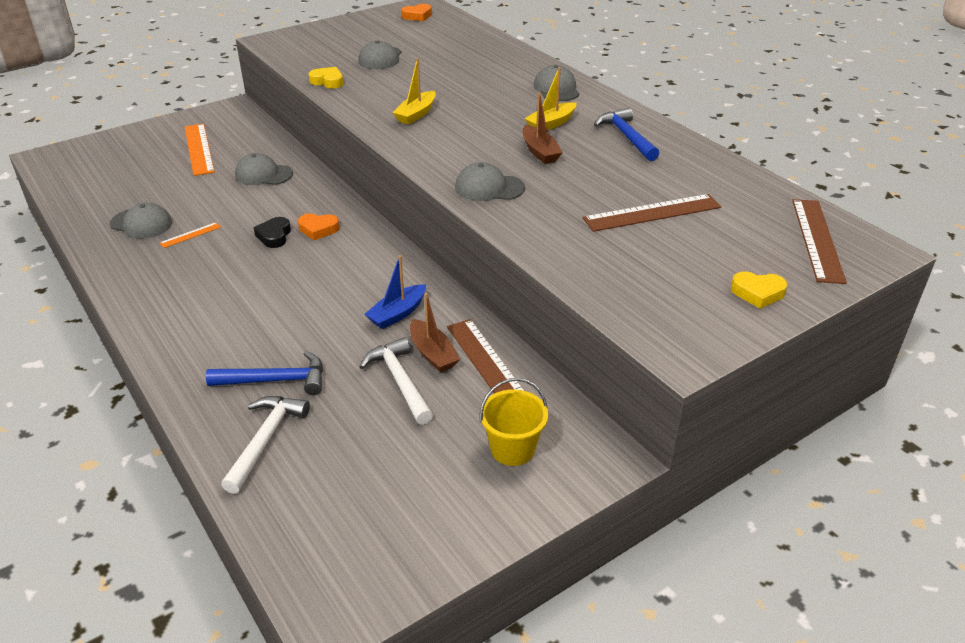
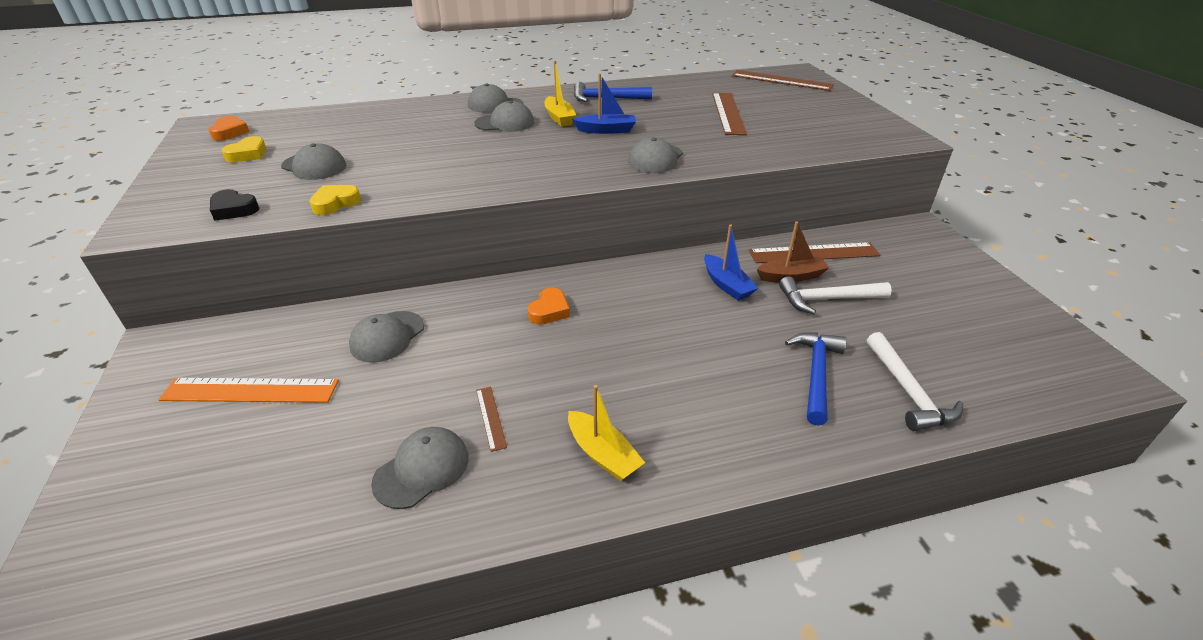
camera: 70 degrees left, 0 degrees up
orange ruler [160,222,221,248] -> brown ruler [476,387,507,452]
white hammer [221,396,310,494] -> white hammer turned 135 degrees counterclockwise [867,332,963,431]
black heart [254,217,291,248] -> black heart moved to [210,189,259,221]
yellow boat [392,58,436,125] -> yellow boat moved to [568,385,645,481]
yellow bucket [480,378,548,466] -> none
brown boat [522,92,563,164] -> blue boat [572,73,636,134]
yellow heart [731,271,787,309] -> yellow heart moved to [222,136,266,162]
none -> grey cap [474,100,534,132]

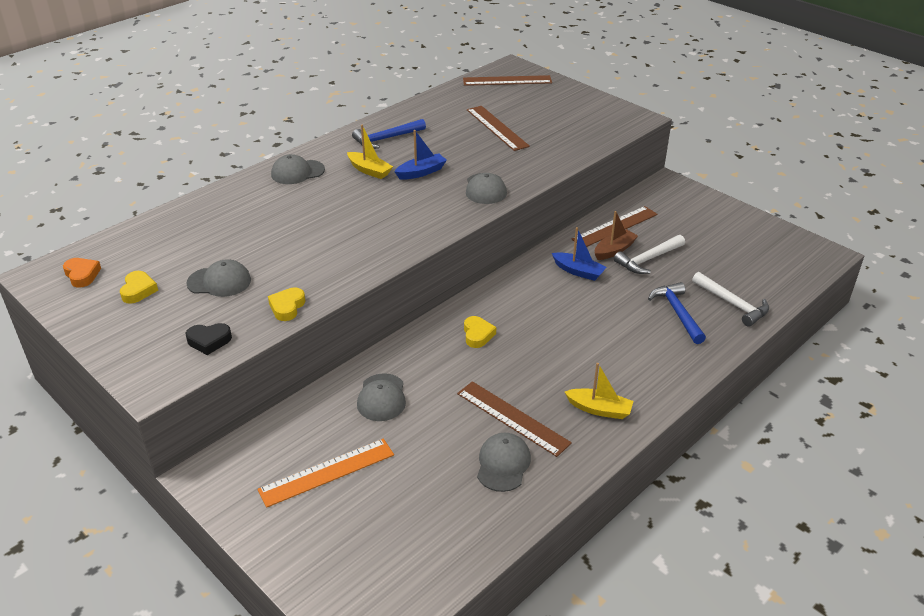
camera: 30 degrees left, 0 degrees up
grey cap [474,100,534,132] -> none
brown ruler [476,387,507,452] -> brown ruler [457,381,572,457], size x2.05
orange heart [528,287,570,325] -> yellow heart [464,316,496,348]

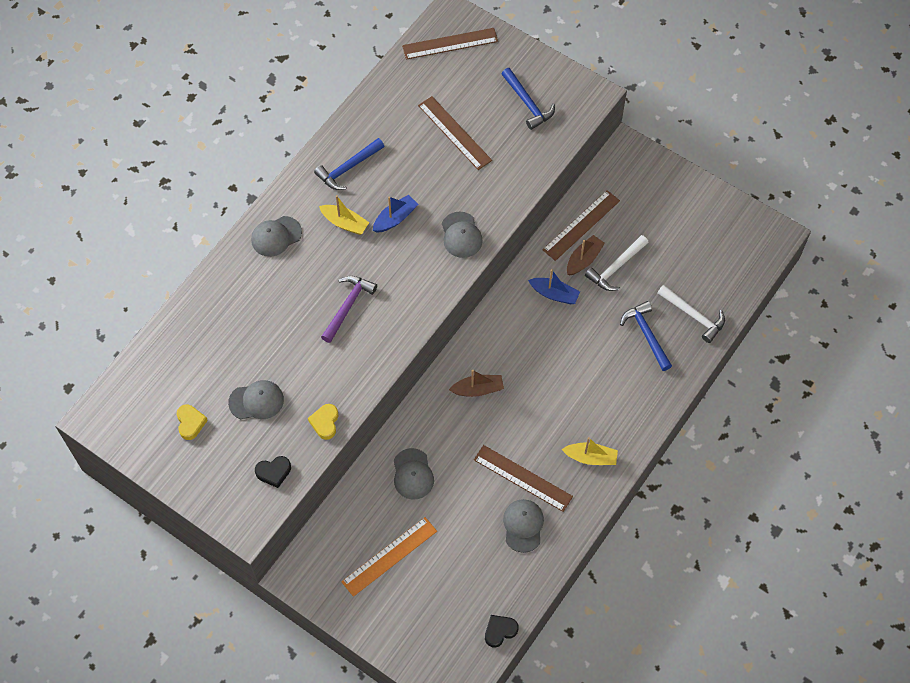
camera: 10 degrees left, 25 degrees up
orange heart [63,258,101,288] -> none
yellow heart [464,316,496,348] -> brown boat [449,370,504,397]
none -> purple hammer [321,276,377,343]
none -> black heart [485,615,518,648]
none -> blue hammer [501,68,555,130]

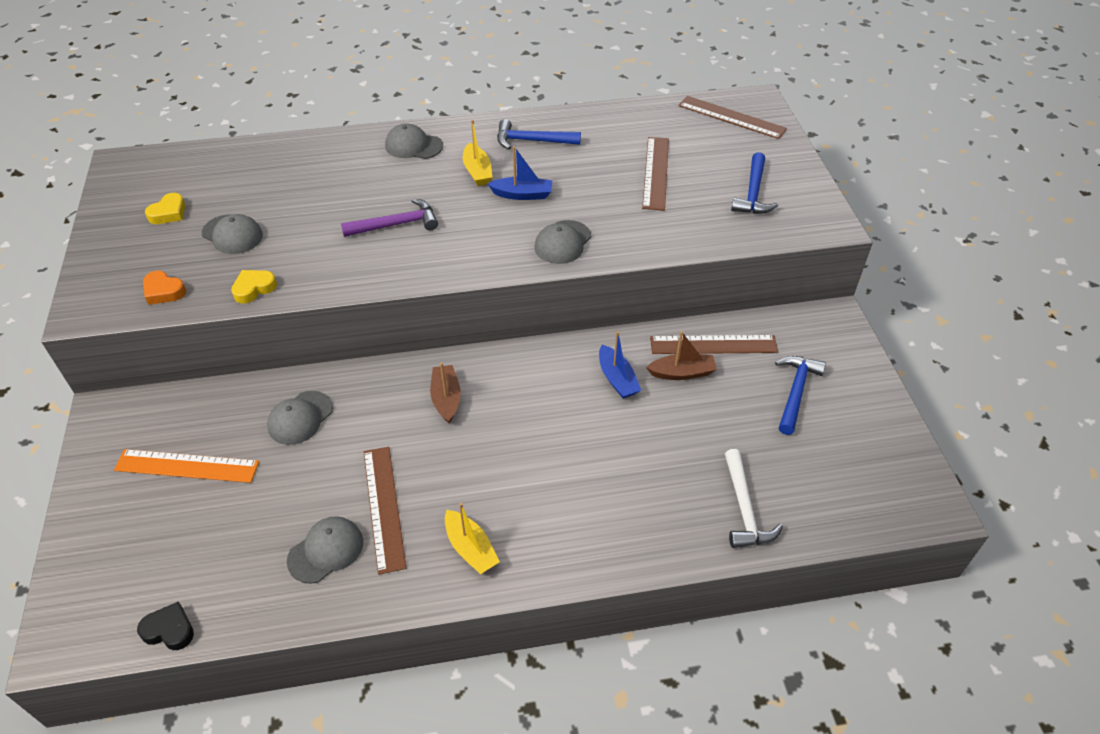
camera: 45 degrees right, 15 degrees down
black heart [255,456,291,488] -> orange heart [143,271,186,305]
brown boat [449,370,504,397] -> brown boat turned 135 degrees counterclockwise [430,363,461,423]
white hammer [585,235,648,291] -> none
blue hammer [620,301,672,371] -> blue hammer moved to [775,356,826,435]

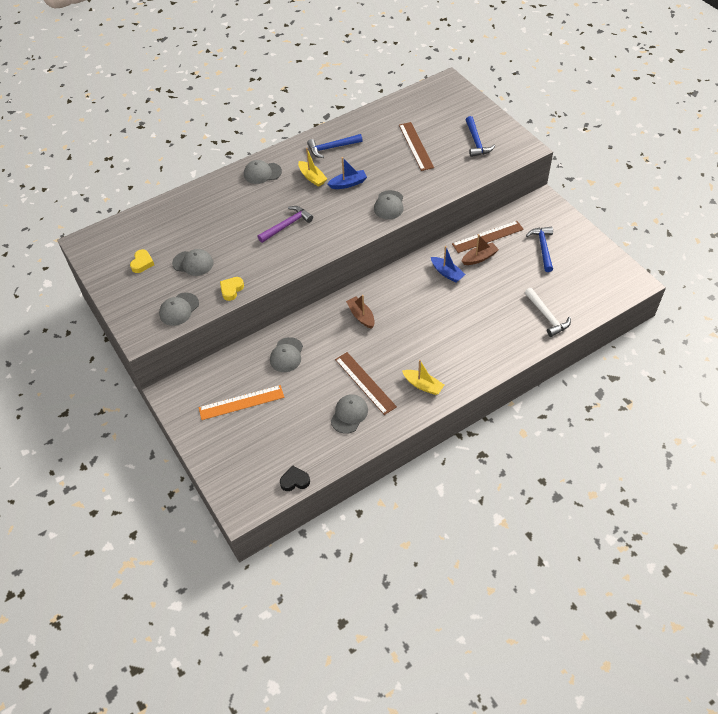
camera: 20 degrees left, 5 degrees up
orange heart [143,271,186,305] -> grey cap [159,293,199,326]
brown ruler [679,96,787,139] -> none

